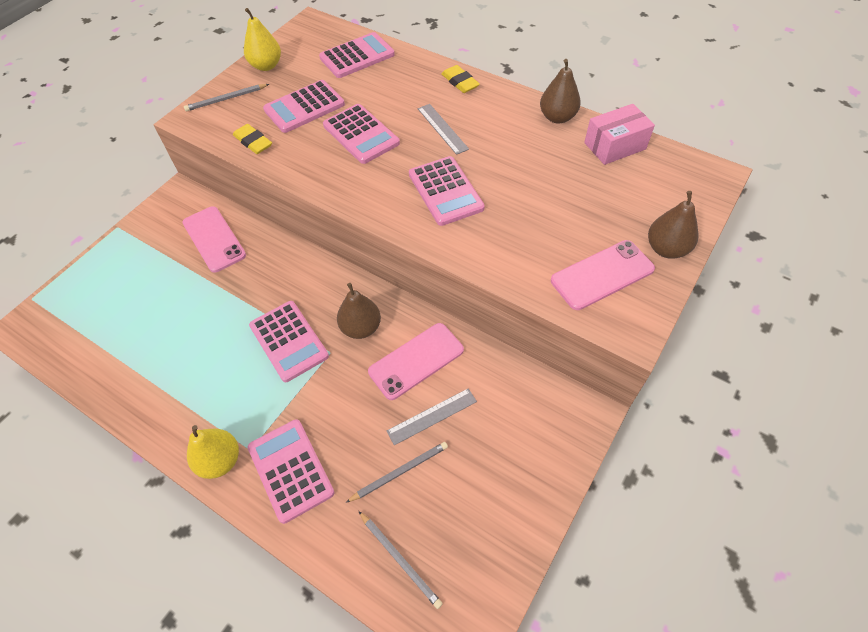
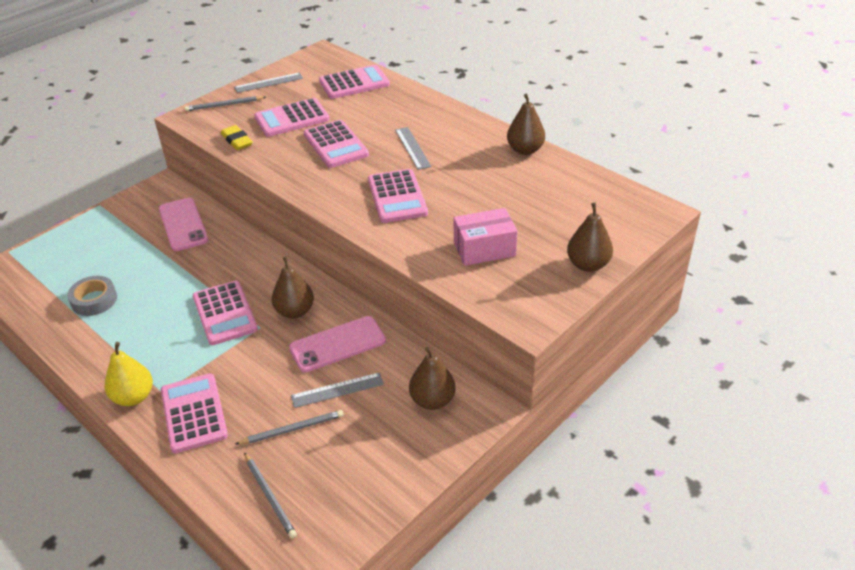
camera: 10 degrees right, 15 degrees down
yellow pear [244,8,281,71] -> grey ruler [234,73,303,93]
yellow eraser [441,65,480,93] -> none
pink phone [551,240,655,310] -> none
pink box [584,104,655,165] -> pink box moved to [454,208,517,266]
none -> grey tape [67,276,117,316]
none -> brown pear [409,347,456,410]

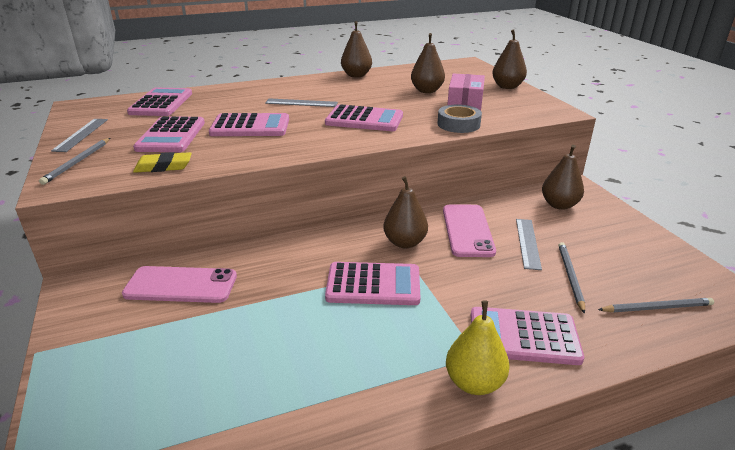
camera: 65 degrees left, 10 degrees down
grey tape [67,276,117,316] -> grey tape moved to [437,105,482,133]
none -> brown pear [411,33,445,93]

